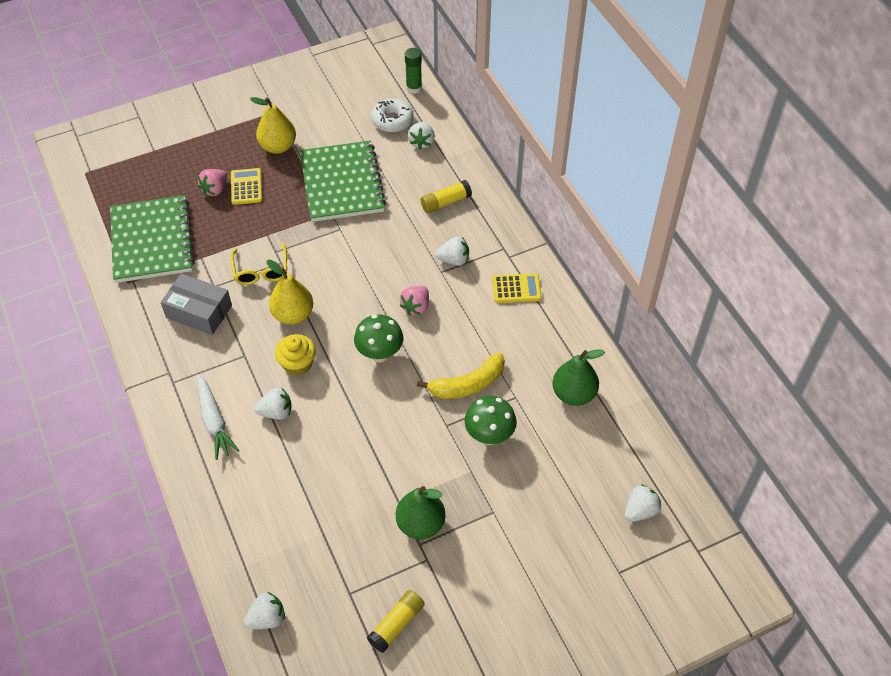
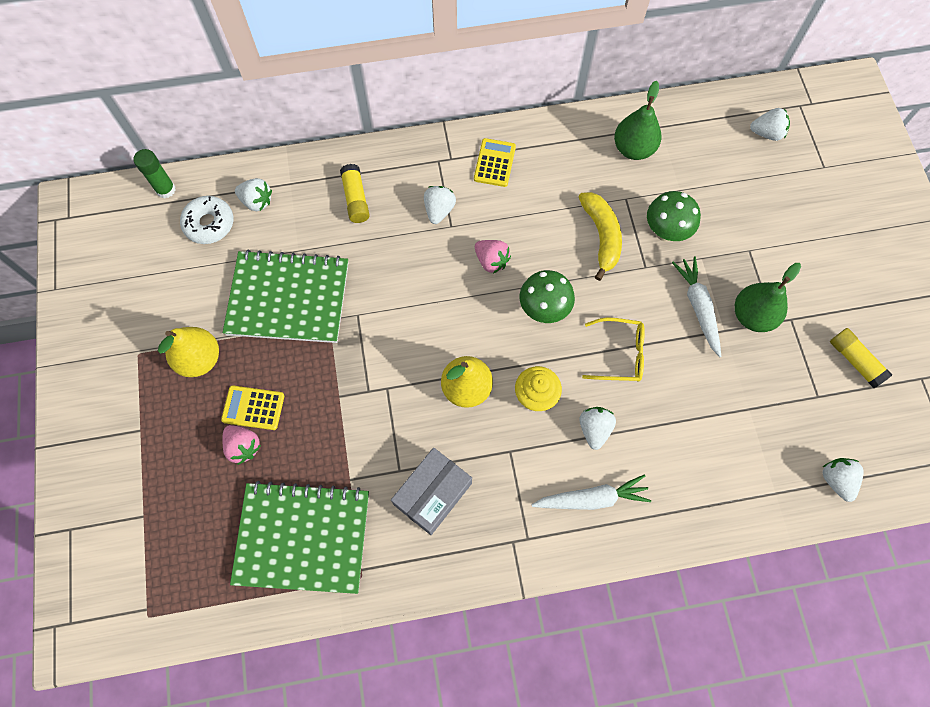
camera: 75 degrees left, 15 degrees up
yellow glasses [231,243,287,285] -> yellow glasses moved to [582,318,645,382]
white strawberry [625,484,661,522] -> white strawberry turned 120 degrees clockwise [750,108,790,141]
none -> white carrot [672,256,721,357]

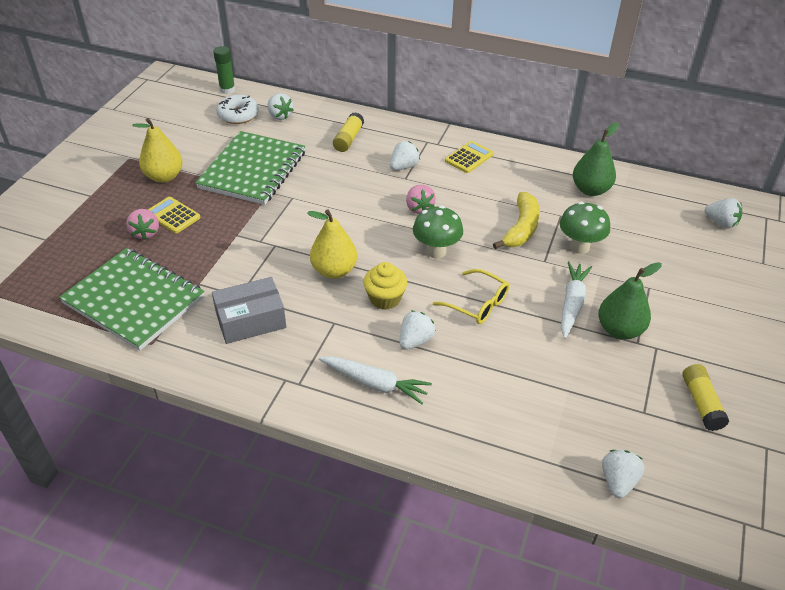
camera: 30 degrees right, 25 degrees down
green notebook [223,250,348,343] -> green notebook turned 75 degrees clockwise [195,131,306,205]

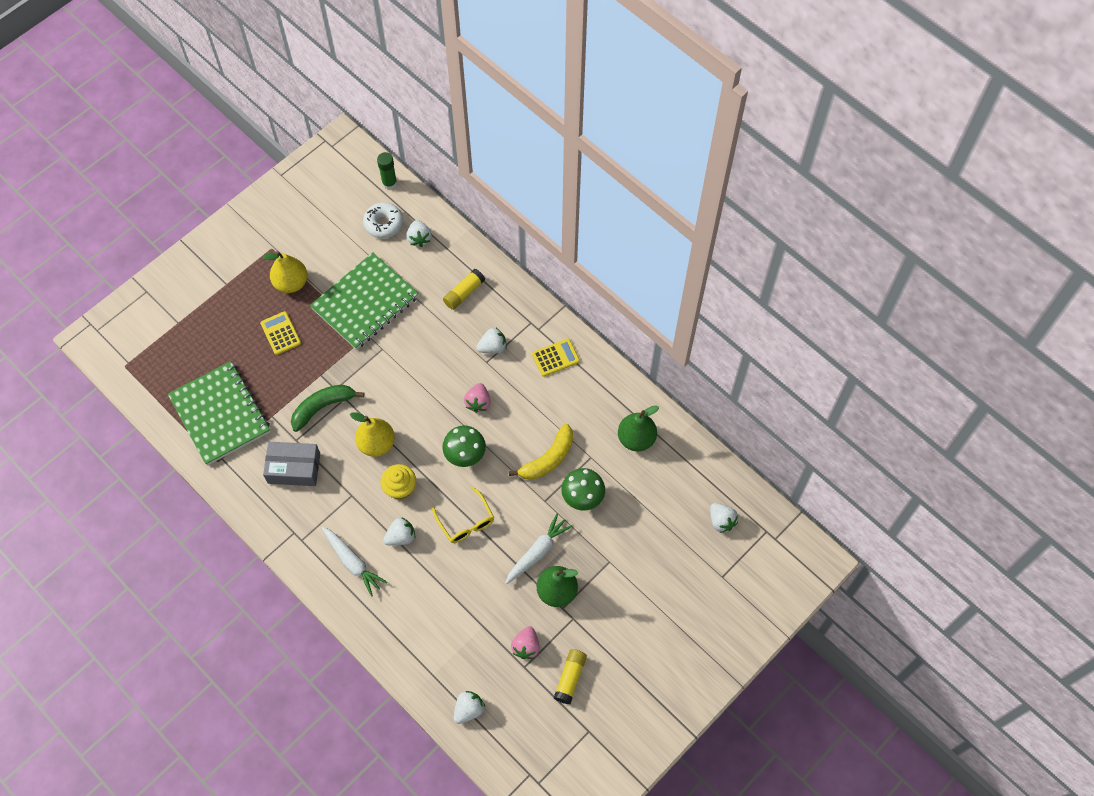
camera: 25 degrees right, 20 degrees up
pink strawberry [126,209,159,240] -> pink strawberry moved to [511,626,540,659]
none -> green banana [291,385,365,432]

